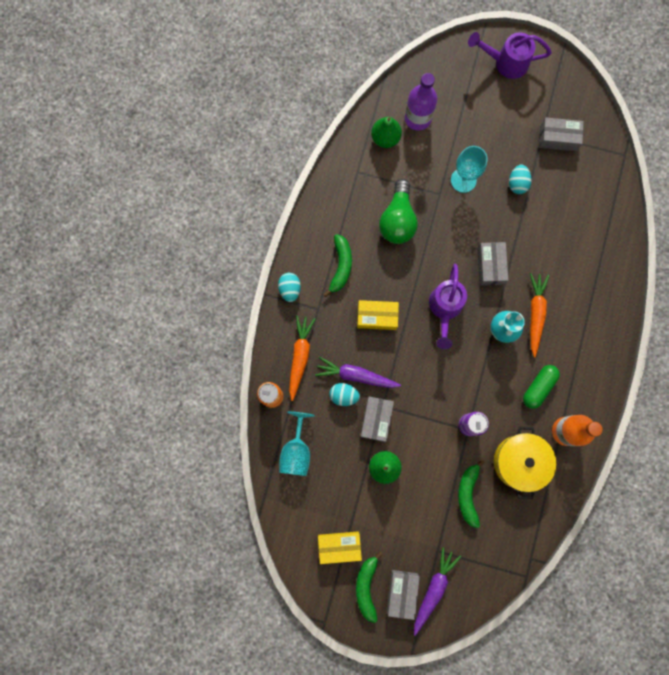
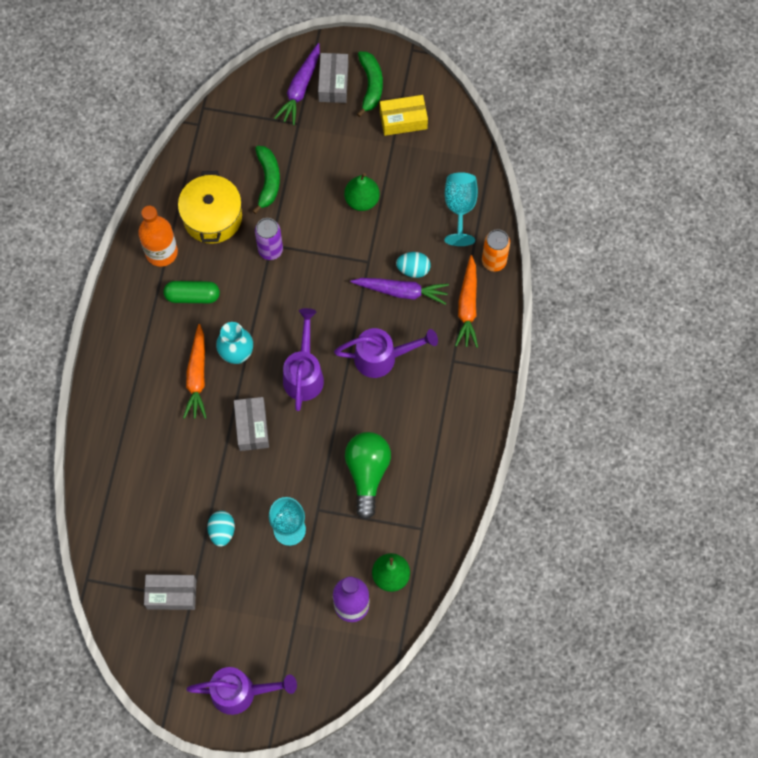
camera: 175 degrees right, 10 degrees down
turquoise egg [278,273,301,302] -> none
green banana [323,234,352,297] -> none
yellow box [357,300,399,330] -> purple watering can [334,328,438,378]
grey box [360,397,394,442] -> none
green capsule [523,365,560,409] -> green capsule turned 60 degrees clockwise [163,281,220,303]

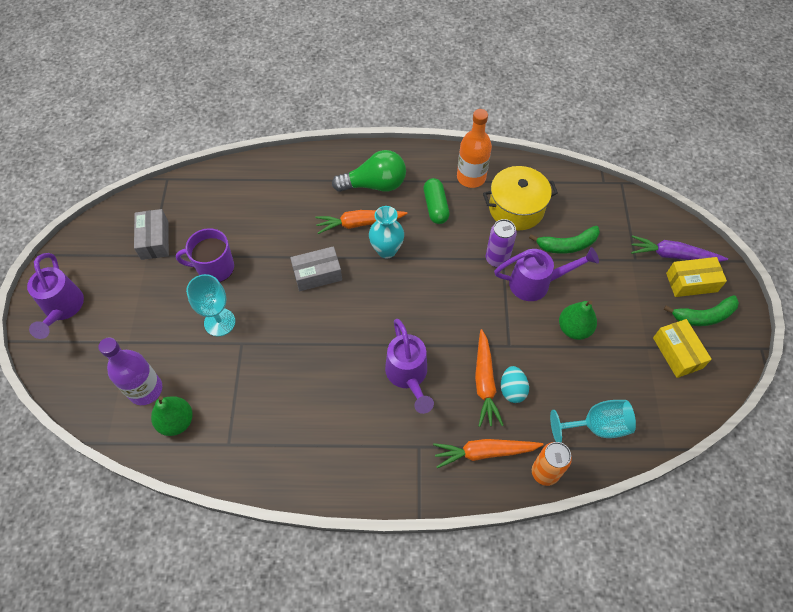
camera: 80 degrees right, 10 degrees down
turquoise egg [207,511,235,547] -> purple mug [176,228,234,282]
purple watering can [283,308,324,411] -> purple watering can moved to [494,247,599,301]
grey box [318,53,349,103] -> yellow box [666,257,727,297]
green light bulb [345,432,391,520] -> green light bulb moved to [332,150,406,192]
purple carrot [351,278,449,305] -> orange carrot [475,329,503,427]

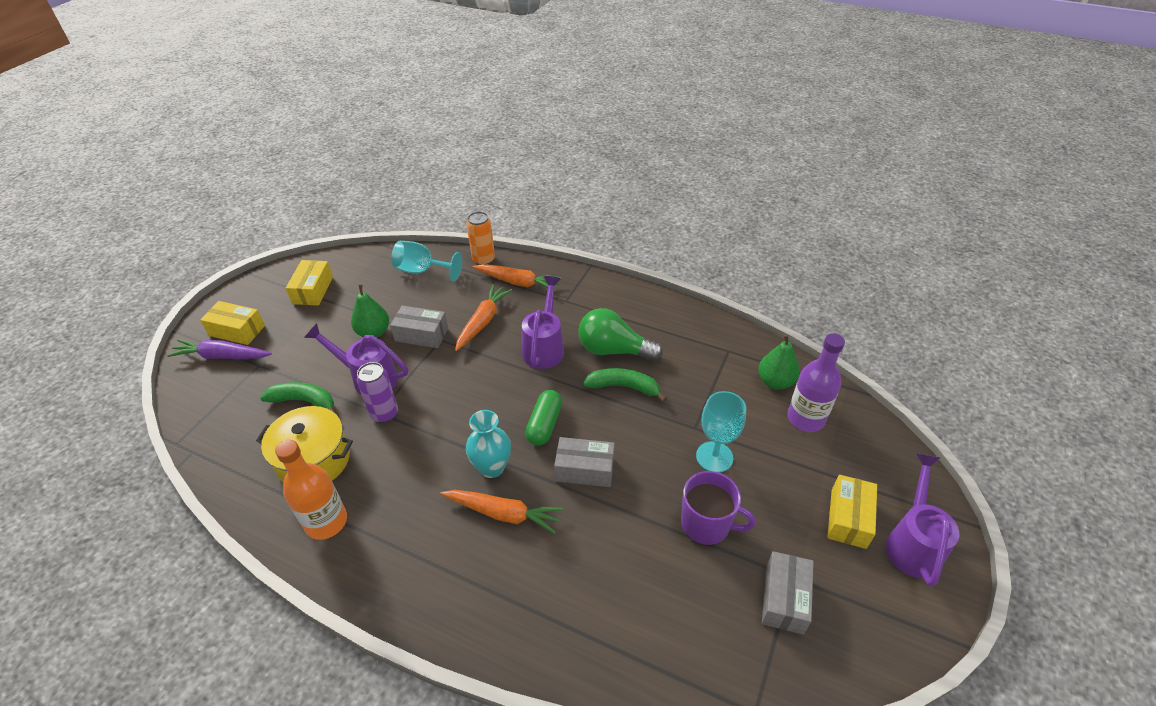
camera: 155 degrees left, 15 degrees down
green light bulb [332,150,406,192] -> green light bulb moved to [578,308,663,361]
green capsule [423,178,450,224] -> green capsule moved to [525,390,562,446]
turquoise egg [501,366,529,403] -> none
purple carrot [631,235,728,262] -> purple carrot turned 150 degrees clockwise [167,339,272,359]
green banana [664,295,739,326] -> green banana moved to [583,368,667,402]
none -> grey box [390,306,448,348]
none -> yellow box [827,475,877,549]

